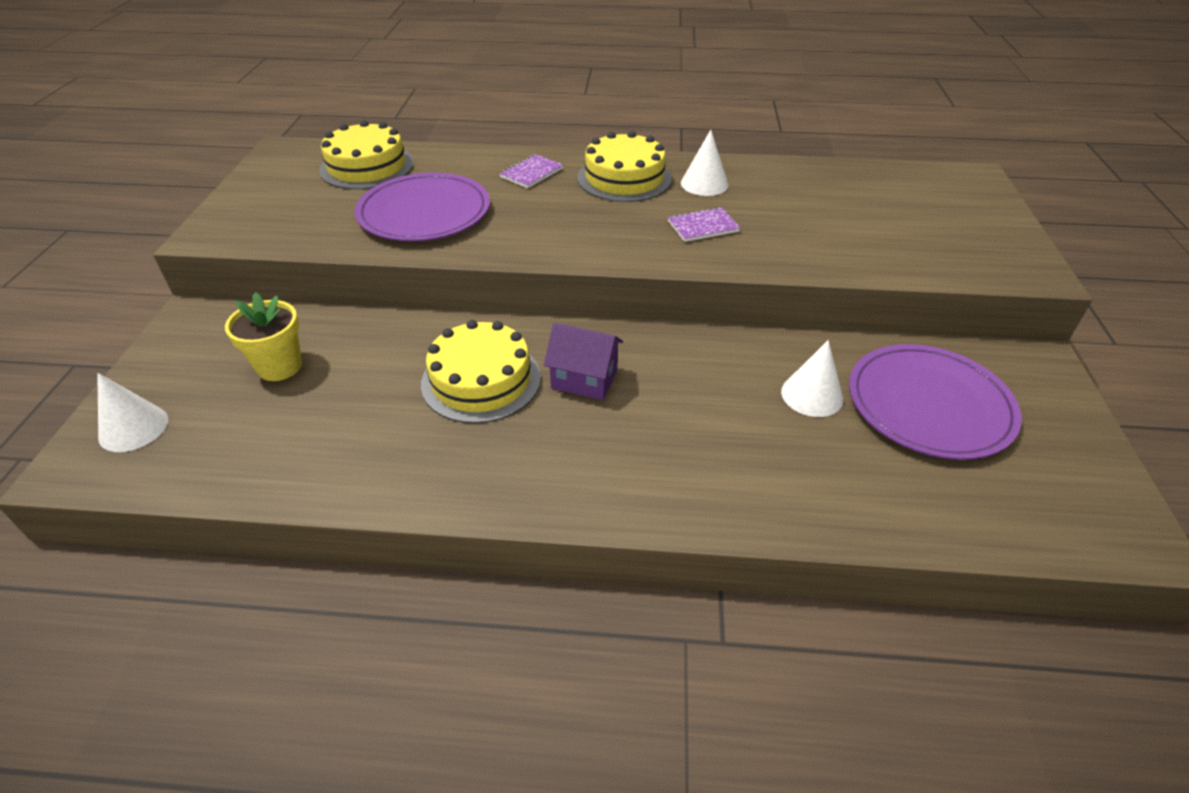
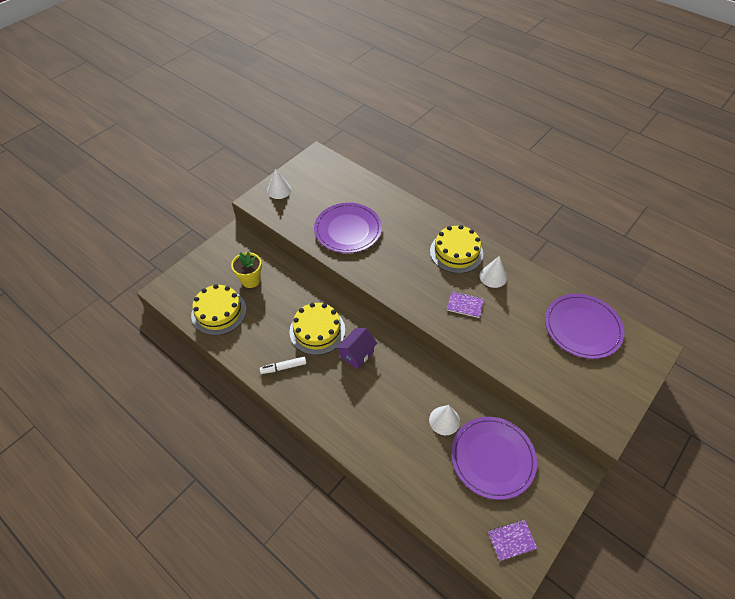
camera: 35 degrees right, 10 degrees up
white cone [97,373,168,452] -> white cone moved to [267,168,291,199]
yellow cake [319,120,414,189] -> yellow cake moved to [191,284,247,335]
purple notebook [499,154,563,188] -> purple notebook moved to [488,520,538,561]
purple house [544,323,623,400] -> purple house turned 75 degrees clockwise [336,328,378,369]
none -> white marker [260,357,306,374]
none -> purple plate [545,294,624,359]

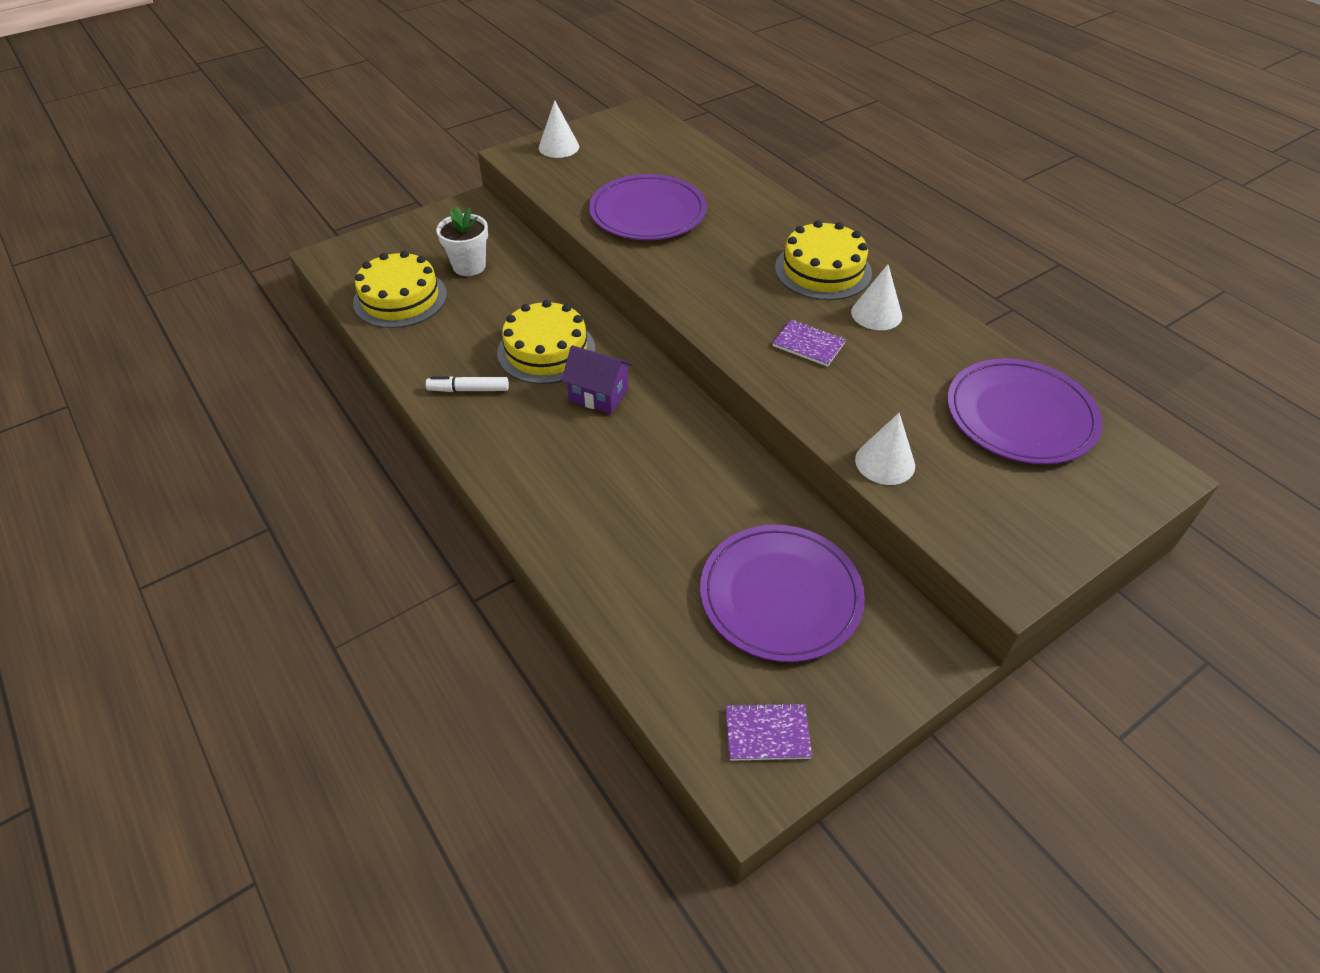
camera: 15 degrees right, 5 degrees down
yellow flower pot [231,252,262,288] -> white flower pot [436,207,488,276]
purple house [336,328,378,369] -> purple house turned 60 degrees clockwise [561,345,633,414]
white cone [429,405,460,435] -> white cone moved to [855,413,915,485]

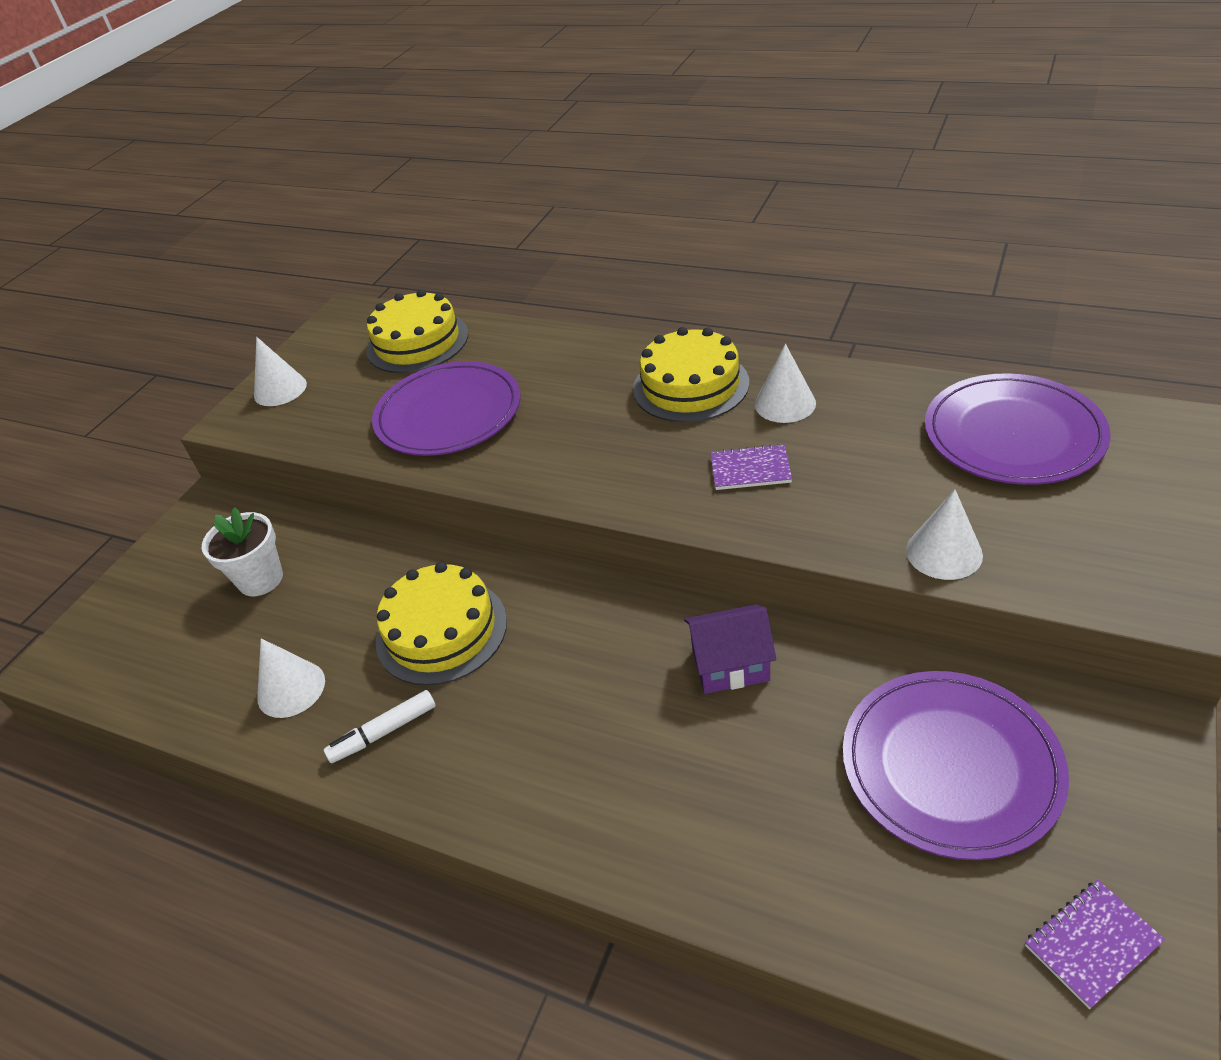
camera: 25 degrees left, 5 degrees down
yellow cake [353,251,447,328] -> yellow cake moved to [366,289,468,373]
purple house [561,345,633,414] -> purple house moved to [684,604,776,694]
none -> white cone [257,638,325,718]

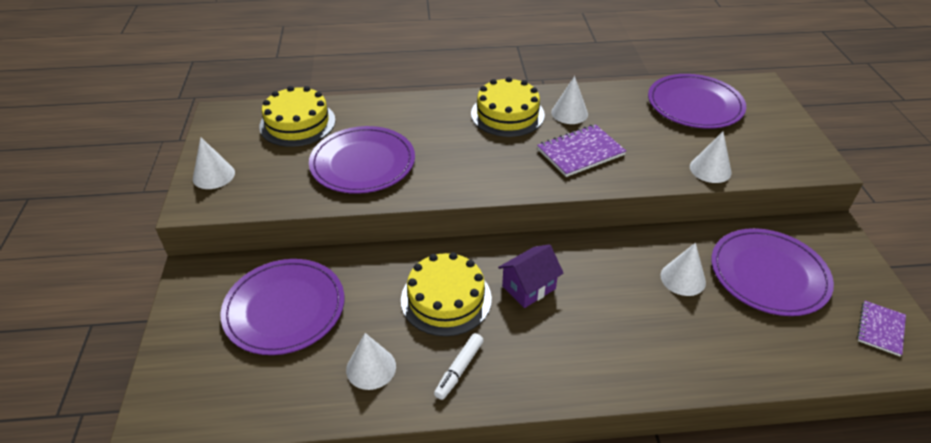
camera: 35 degrees left, 0 degrees up
white flower pot [202,507,283,596] -> purple plate [221,259,344,355]
purple house [684,604,776,694] -> purple house moved to [498,244,564,308]
purple notebook [710,444,792,490] -> purple notebook [537,124,626,177], size x1.58
none -> white cone [661,243,706,296]

